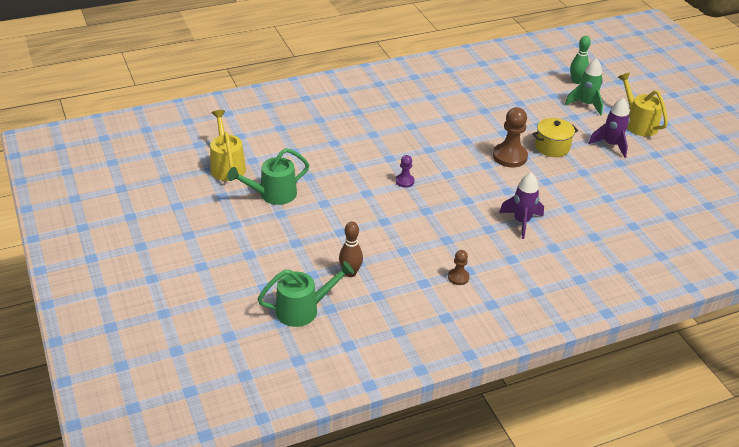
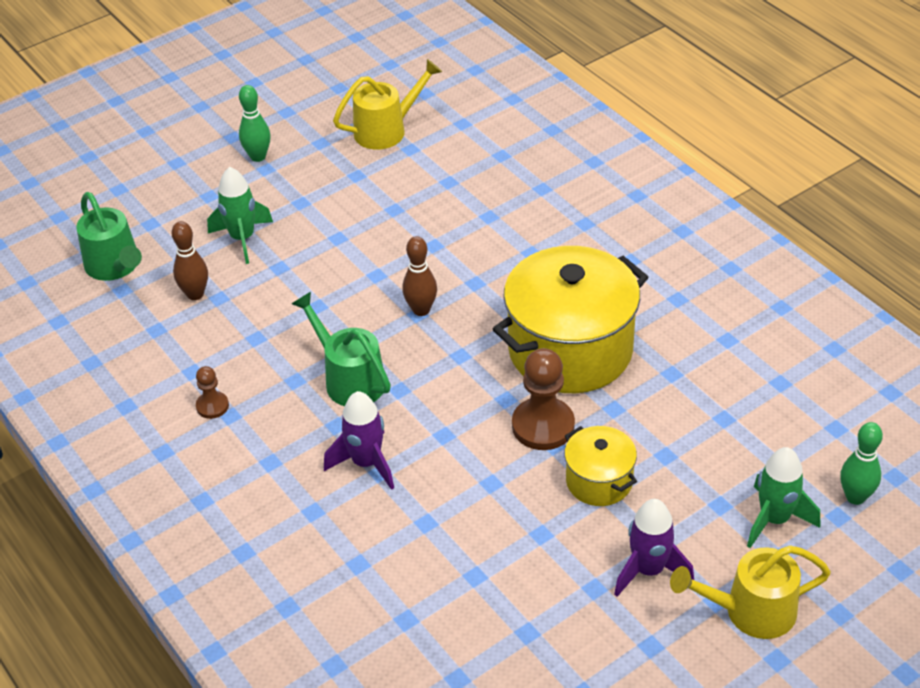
camera: 80 degrees right, 5 degrees up
green watering can [227,148,309,205] -> green watering can moved to [292,292,391,406]
purple pawn [395,155,415,188] -> brown bowling pin [402,236,437,316]
yellow watering can [618,73,668,136] -> yellow watering can turned 150 degrees counterclockwise [670,545,831,639]
none -> green rocket [207,167,273,264]
none -> green bowling pin [239,85,270,162]
none -> yellow pot [493,246,648,393]

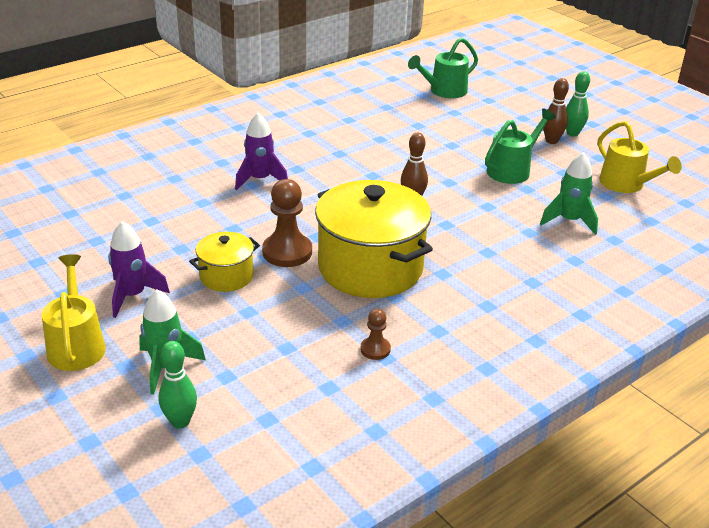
camera: 85 degrees right, 10 degrees down
brown bowling pin [172,221,208,300] -> brown bowling pin moved to [543,78,569,144]
brown pawn [196,366,229,419] -> brown pawn moved to [360,309,391,360]
green rocket [207,167,273,264] -> green rocket moved to [540,152,598,235]
green watering can [292,292,391,406] -> green watering can moved to [485,108,556,184]

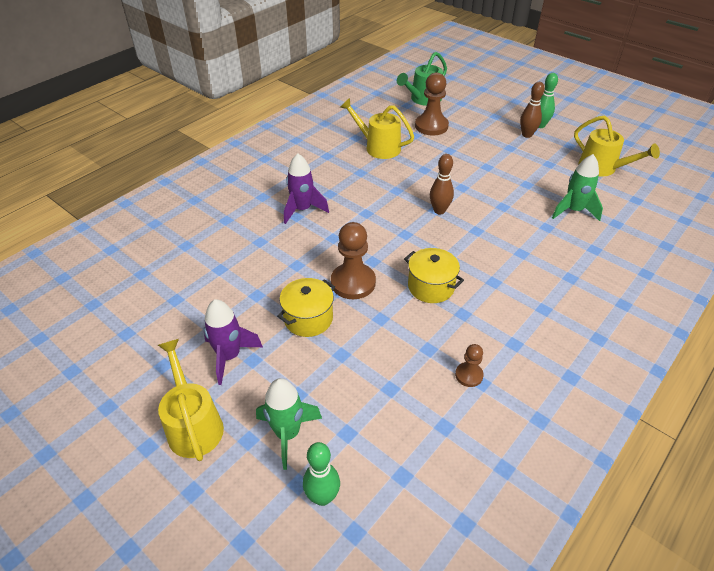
camera: 10 degrees left, 10 degrees up
yellow pot [315,180,433,298] -> yellow pot [404,248,464,303], size x0.50
green watering can [485,108,556,184] -> none
none -> yellow watering can [340,98,414,159]
none -> brown pawn [415,72,449,136]

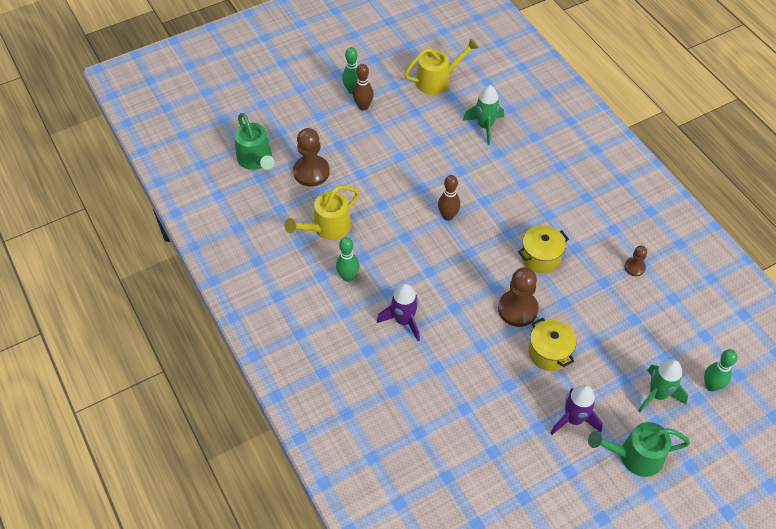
camera: 70 degrees left, 10 degrees up
yellow watering can [158,339,224,461] -> green watering can [588,422,690,477]
none -> green bowling pin [336,237,359,282]

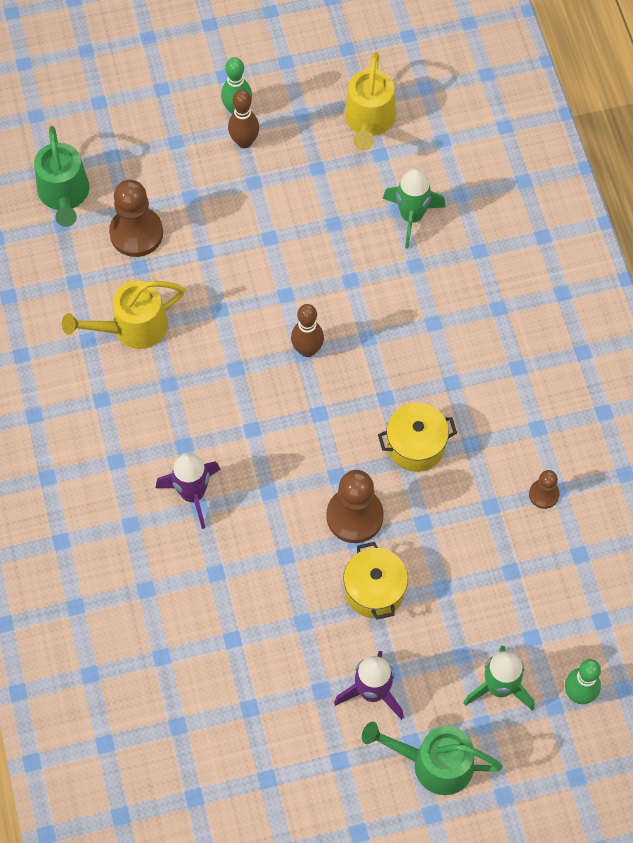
camera: 15 degrees right, 10 degrees up
green bowling pin [336,237,359,282] -> none
yellow watering can [404,38,479,95] -> yellow watering can turned 105 degrees clockwise [345,52,396,150]

